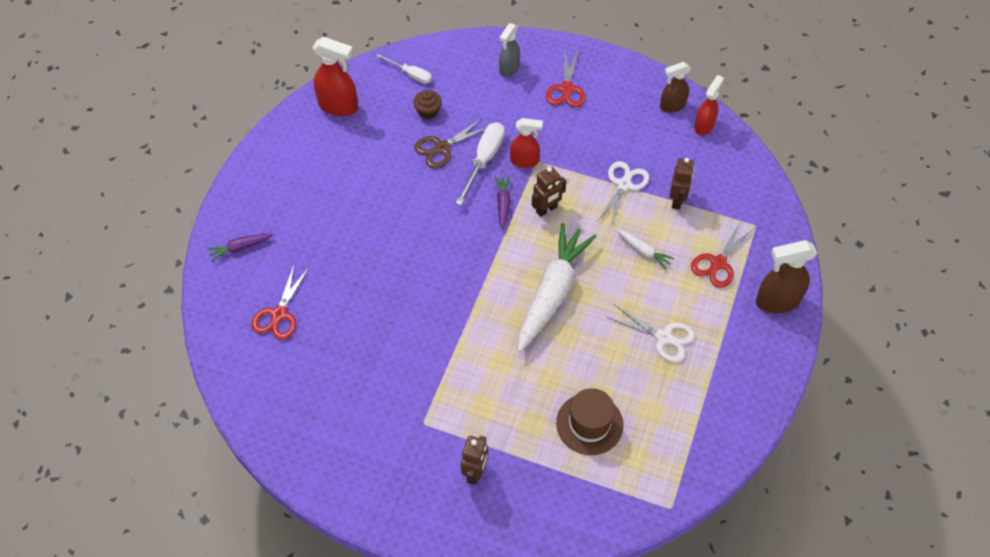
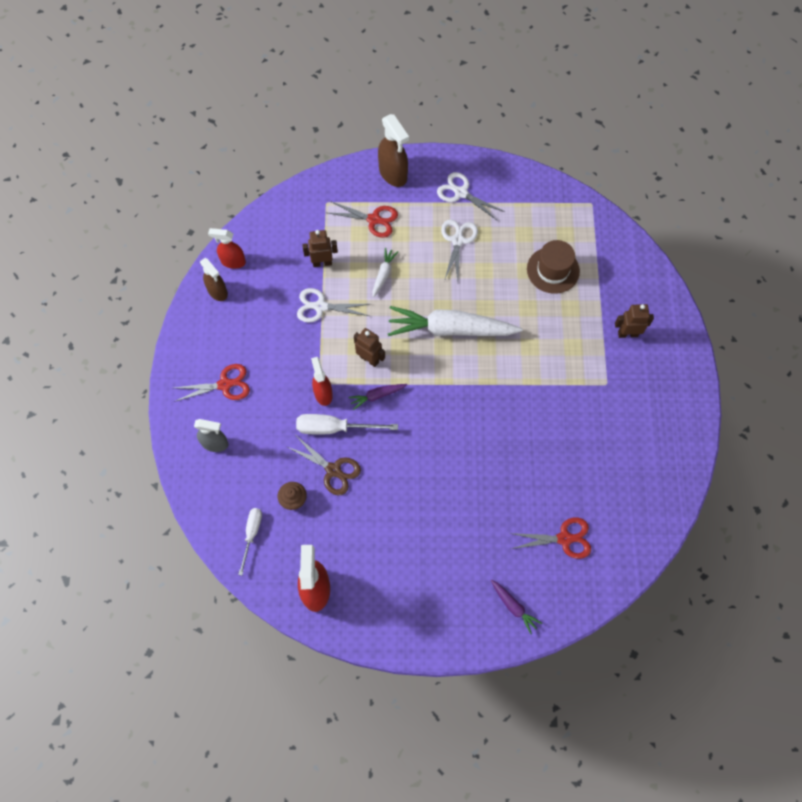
camera: 110 degrees left, 10 degrees up
none -> white scissors [437,172,505,221]

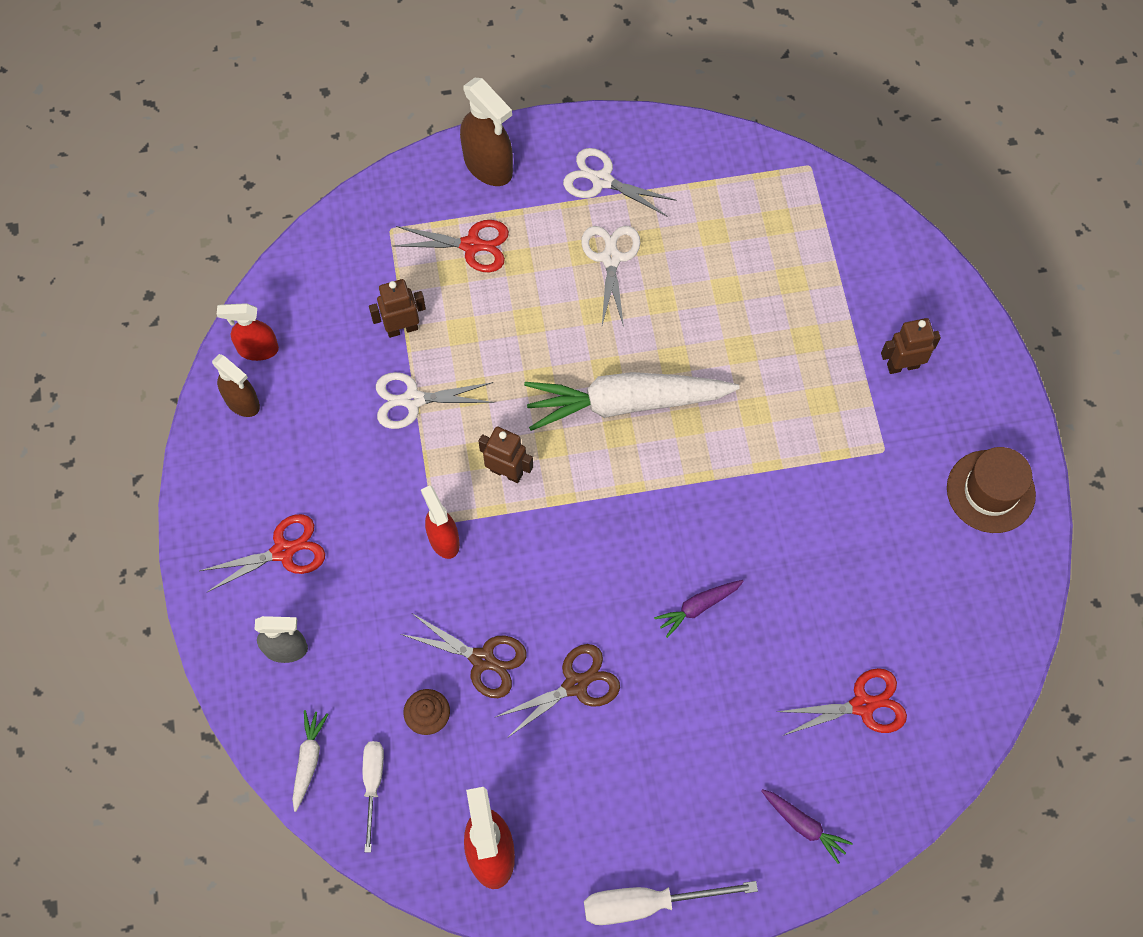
camera: 10 degrees left, 0 degrees up
white screwdriver [296,414,398,435] -> white screwdriver moved to [584,881,758,925]
purple carrot [348,384,407,410] -> purple carrot moved to [654,580,744,638]
white carrot [372,248,398,298] -> white carrot moved to [292,710,328,812]
brown hat [527,240,580,294] -> brown hat moved to [947,447,1036,533]
none -> brown scissors [496,644,620,739]

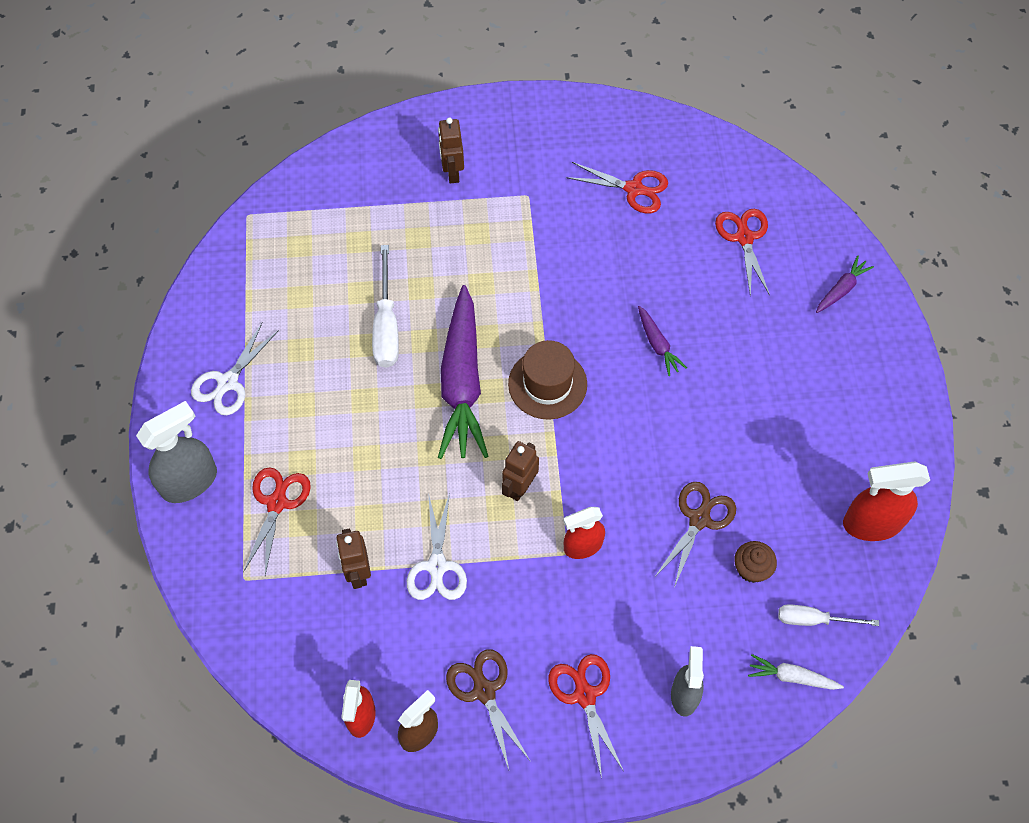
camera: 85 degrees left, 5 degrees down
brown spray bottle [460,78,513,186] -> grey spray bottle [136,401,217,503]
brown scissors [496,644,620,739] -> brown scissors moved to [446,649,531,770]
white carrot [524,372,740,431] -> purple carrot [438,285,488,459]
white scissors [581,226,640,327] -> none
white screwdriver [584,881,758,925] -> white screwdriver moved to [372,245,399,368]
brown hat [947,447,1036,533] -> brown hat moved to [508,340,587,420]
none -> red scissors [566,162,668,214]

